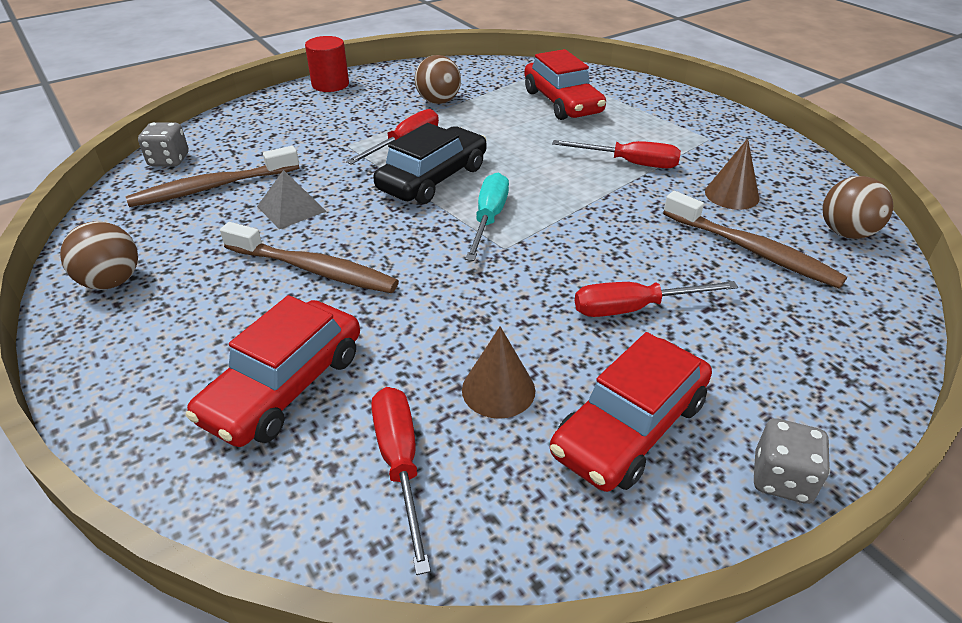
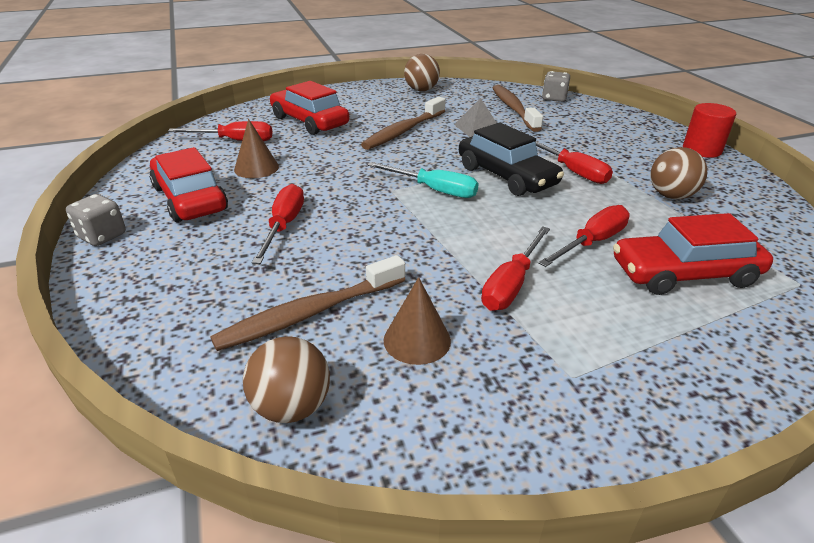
camera: 105 degrees right, 5 degrees down
none -> red screwdriver [538,205,630,267]

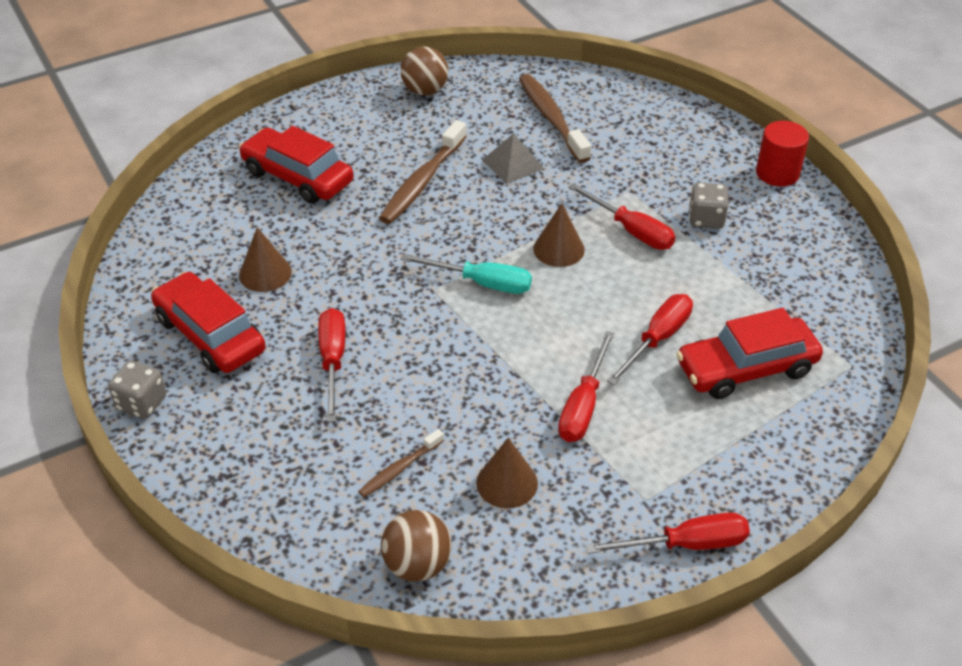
camera: 10 degrees left, 10 degrees up
red screwdriver [168,121,273,141] -> red screwdriver moved to [586,512,750,554]
brown toothbrush [210,255,405,351] -> brown toothbrush [358,429,444,497], size x0.54
black car [459,122,564,196] -> brown cone [533,203,585,267]
grey dice [542,71,570,102] -> grey dice moved to [689,182,728,229]
brown ball [650,147,707,199] -> none

